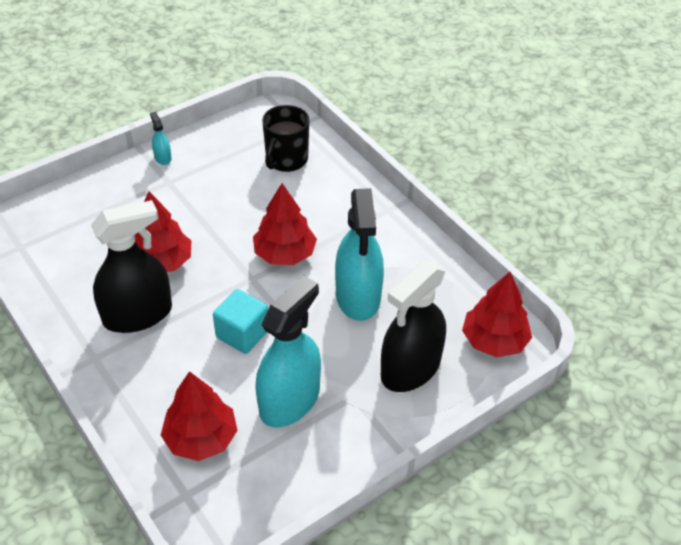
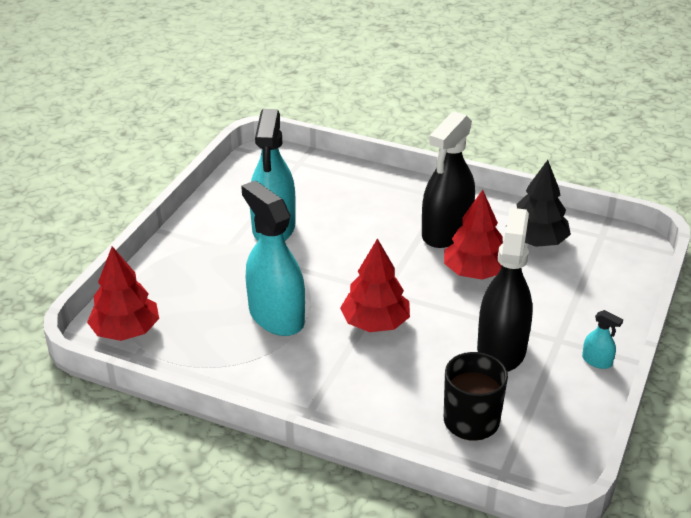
camera: 150 degrees right, 10 degrees down
red tree [161,371,238,461] -> none
turquoise cube [213,289,268,354] -> none
black spray bottle [381,261,446,392] -> black spray bottle moved to [477,208,533,372]
none -> black tree [517,160,571,247]

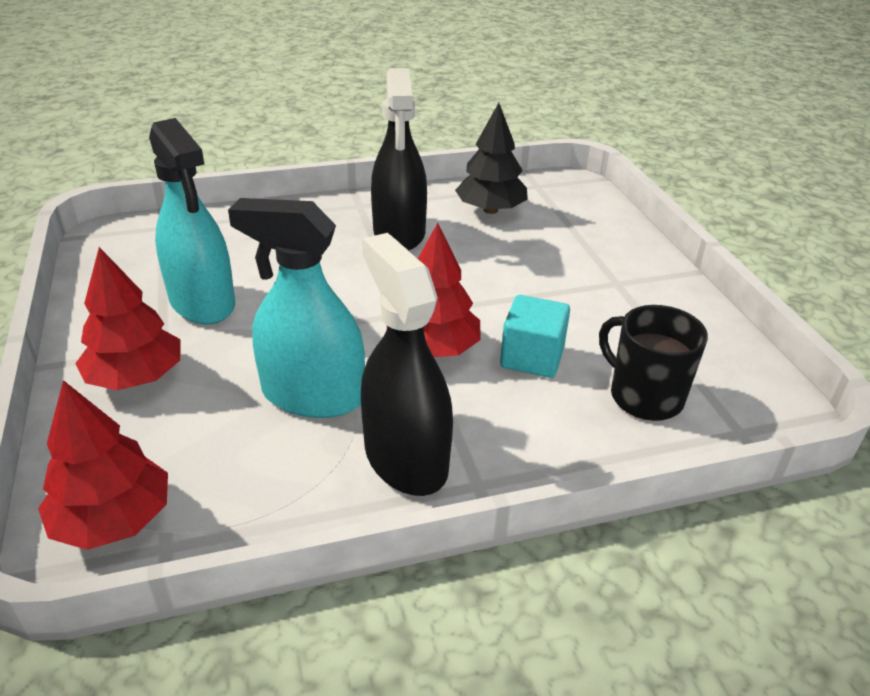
camera: 40 degrees left, 0 degrees up
red tree [444,190,503,280] -> red tree moved to [75,247,180,390]
black spray bottle [477,208,533,372] -> black spray bottle moved to [361,233,453,496]
turquoise spray bottle [582,310,623,369] -> none
none -> turquoise cube [500,295,570,378]

